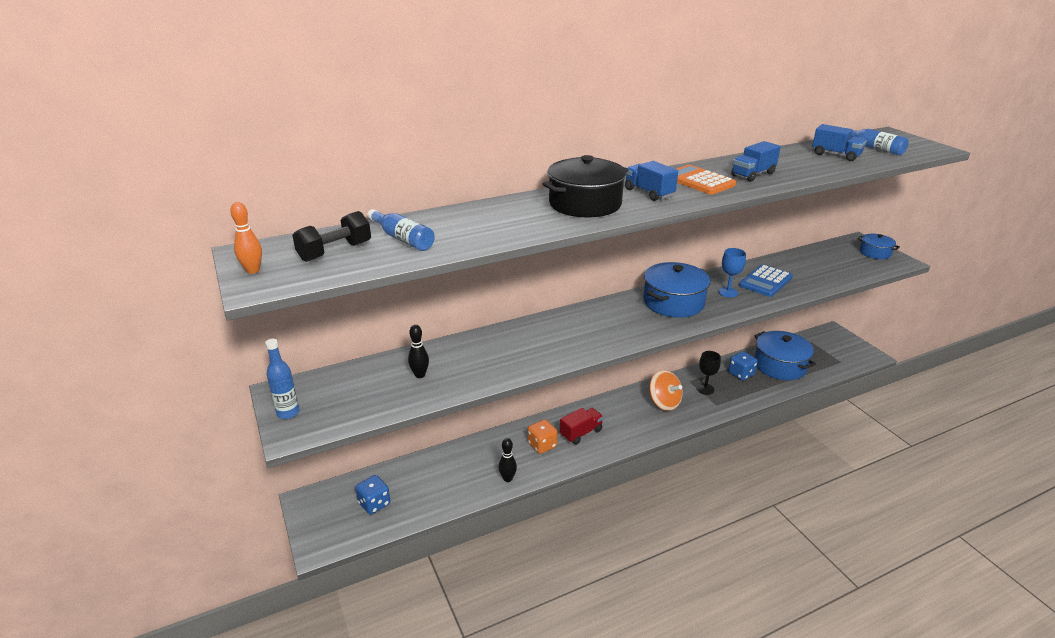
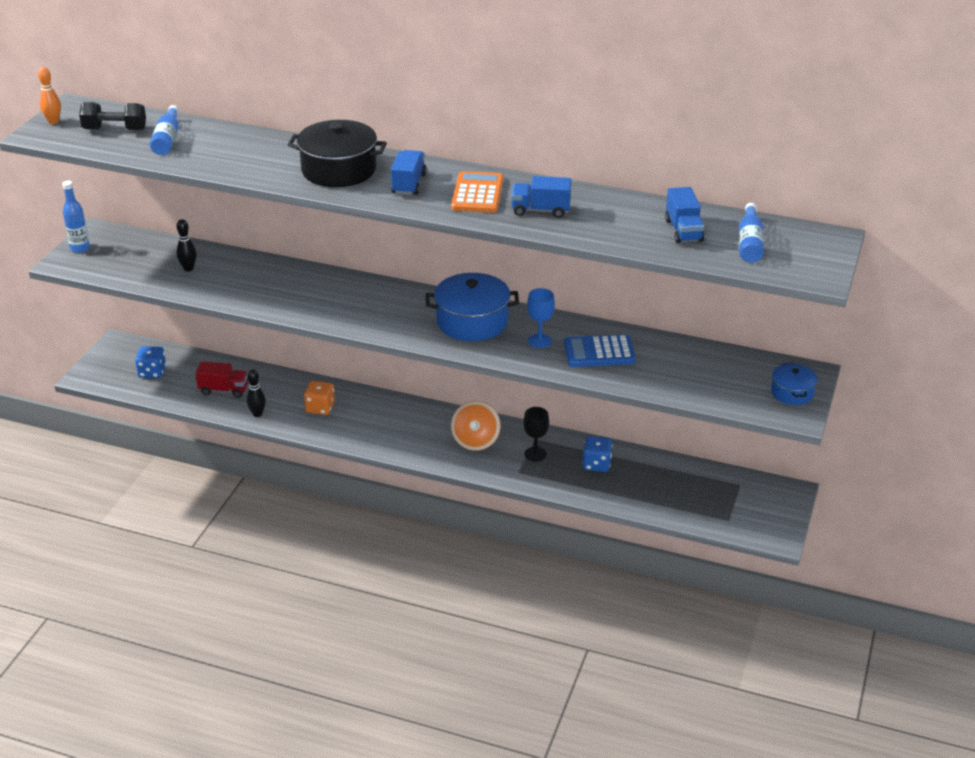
camera: 45 degrees right, 5 degrees up
red truck [560,408,604,445] -> red truck moved to [195,362,248,398]
blue pot [754,331,816,380] -> none

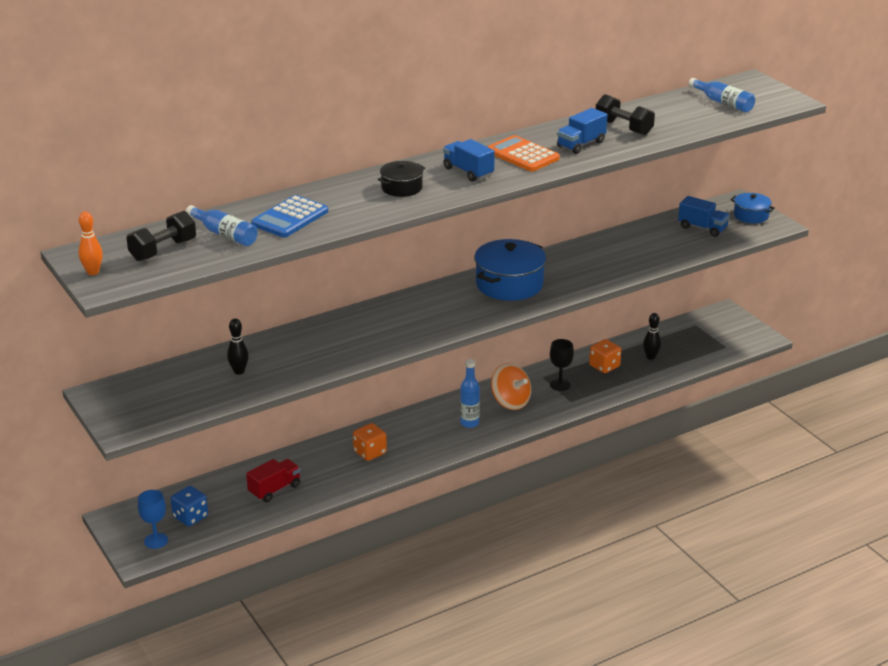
camera: 50 degrees left, 5 degrees down
blue bottle [62,181,90,253] -> blue bottle moved to [460,359,480,428]
black bowling pin [247,369,266,417] -> black bowling pin moved to [643,313,661,360]
black pot [288,120,387,187] -> black pot [378,161,425,197], size x0.56
blue goblet [527,288,555,348] -> blue goblet moved to [138,490,168,549]
blue calculator [564,334,636,367] -> blue calculator moved to [251,195,328,237]
blue dice [582,436,613,472] -> orange dice [589,339,621,373]
blue truck [665,187,704,244] -> blue truck moved to [678,196,730,237]
none -> black dumbbell [596,94,655,136]

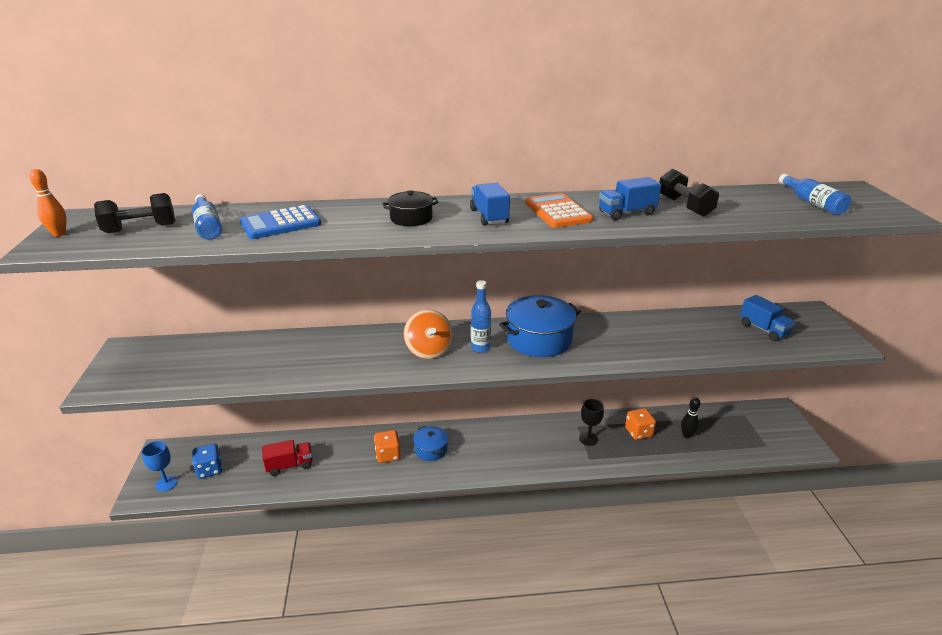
camera: 25 degrees right, 0 degrees up
black bowling pin [227,318,249,375] -> none
blue bottle [460,359,480,428] -> blue bottle moved to [471,280,491,353]
orange spinning top [491,363,531,410] -> orange spinning top moved to [403,309,453,359]
blue pot [730,193,775,223] -> blue pot moved to [413,426,448,461]

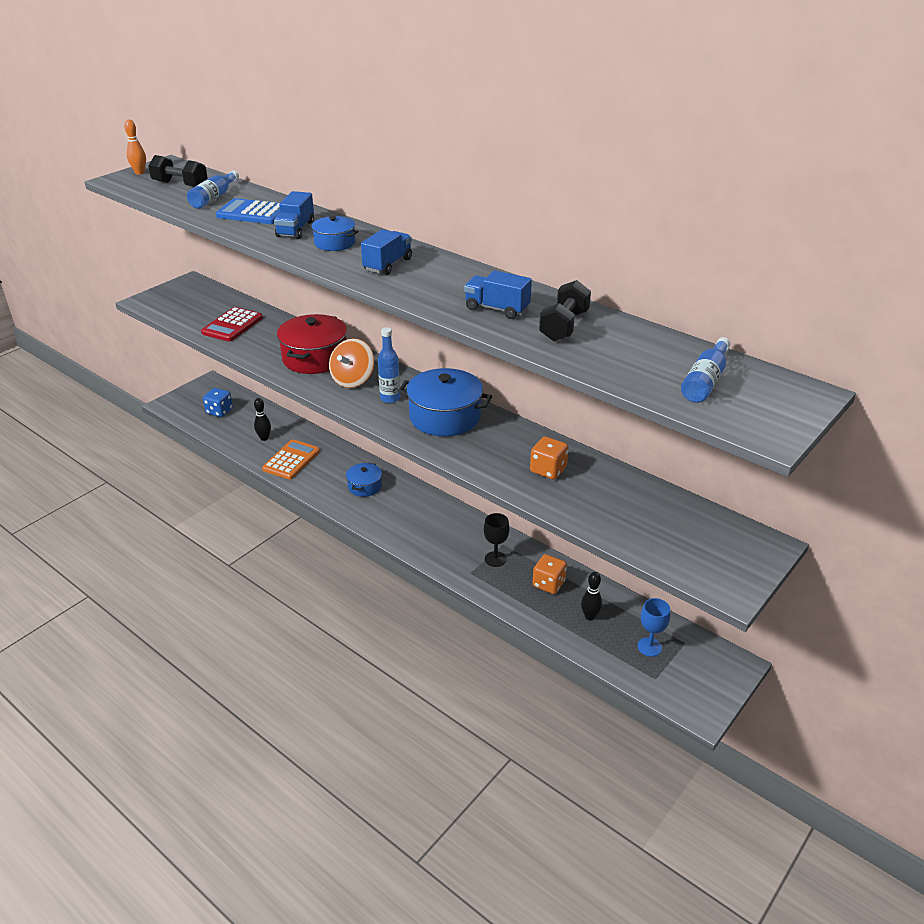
camera: 45 degrees right, 5 degrees up
blue goblet [142,441,178,492] -> blue goblet moved to [638,598,670,657]
red truck [262,440,313,476] -> black bowling pin [254,398,271,441]
orange dice [374,430,401,463] -> orange dice moved to [530,436,569,479]
black pot [382,190,439,226] -> blue pot [309,216,359,251]
orange calculator [525,193,593,228] -> orange calculator moved to [262,439,320,480]
blue truck [740,295,796,341] -> blue truck moved to [274,191,314,239]
none -> red calculator [201,307,263,342]
none -> red pot [277,314,347,374]

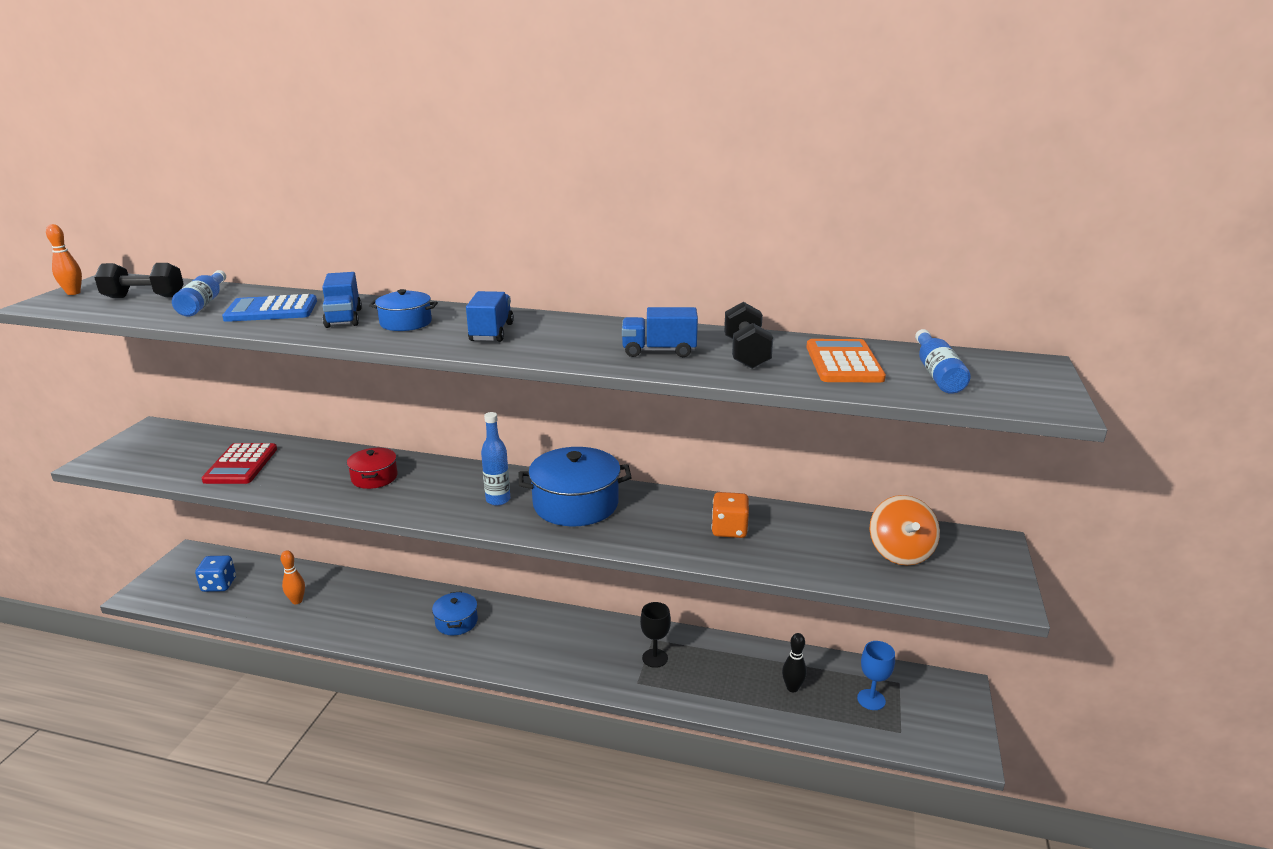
camera: 25 degrees left, 10 degrees down
black bowling pin [254,398,271,441] -> orange bowling pin [280,550,305,604]
orange calculator [262,439,320,480] -> orange calculator moved to [806,339,886,382]
red pot [277,314,347,374] -> red pot [347,448,398,489], size x0.56
orange spinning top [329,338,374,388] -> orange spinning top moved to [869,495,940,566]
orange dice [533,554,567,594] -> none

